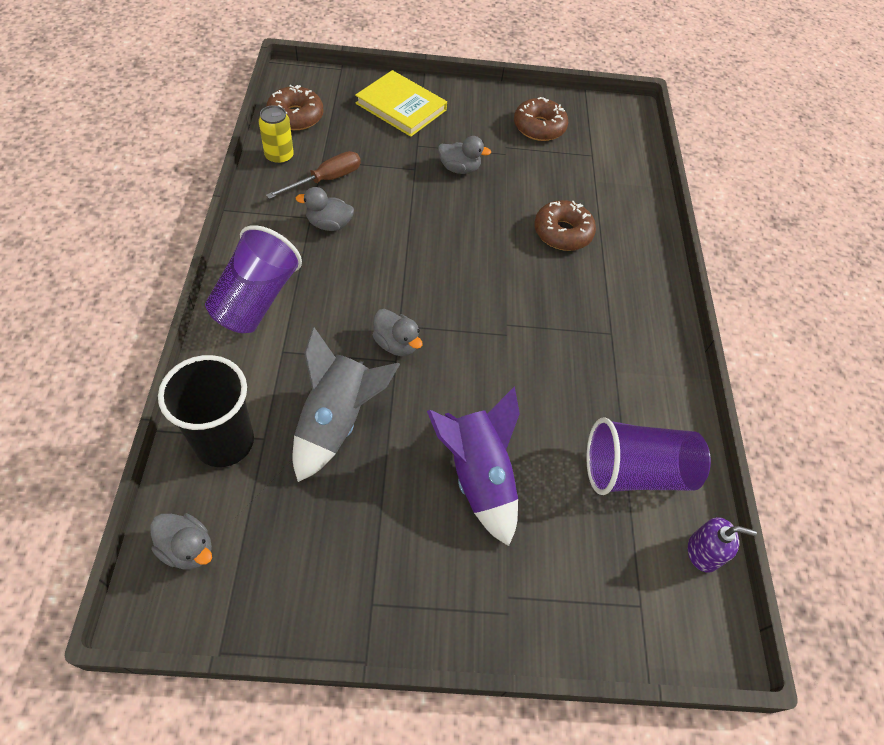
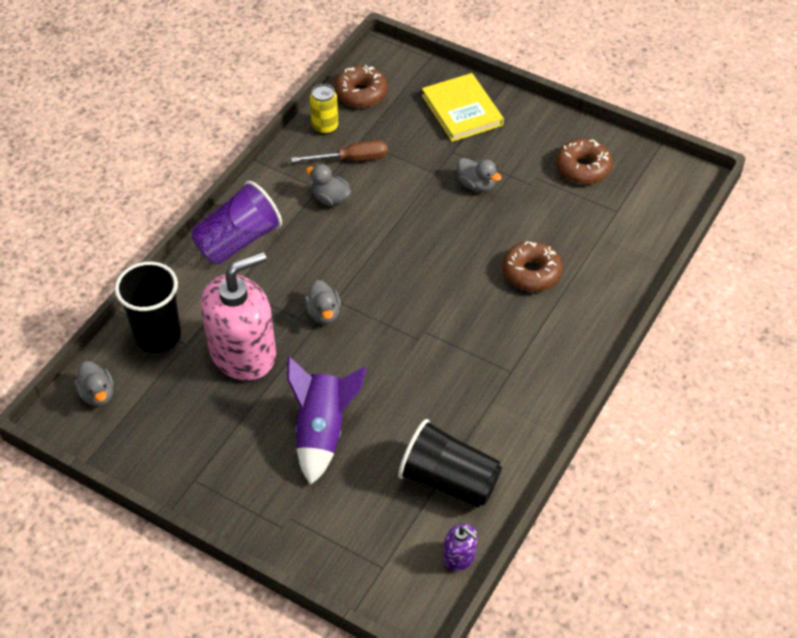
camera: 35 degrees right, 5 degrees down
grey rocket [293,327,400,482] -> pink soap dispenser [201,252,276,381]
purple cup [586,417,711,495] -> black cup [398,419,502,508]

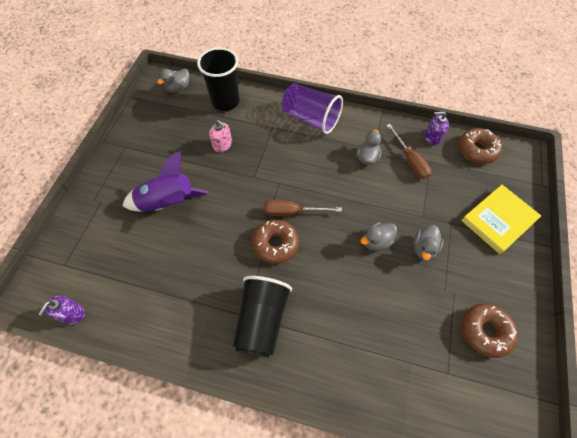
camera: 75 degrees right, 10 degrees up
pink soap dispenser [201,252,276,381] -> pink soap dispenser [209,120,232,152], size x0.42
grey duck [304,280,341,324] -> grey duck moved to [360,222,397,251]
yellow can [310,84,338,134] -> purple soap dispenser [425,111,449,146]
black cup [398,419,502,508] -> black cup moved to [233,276,292,358]
brown donut [503,241,563,292] -> brown donut moved to [252,219,299,264]
none -> brown screwdriver [264,200,342,216]

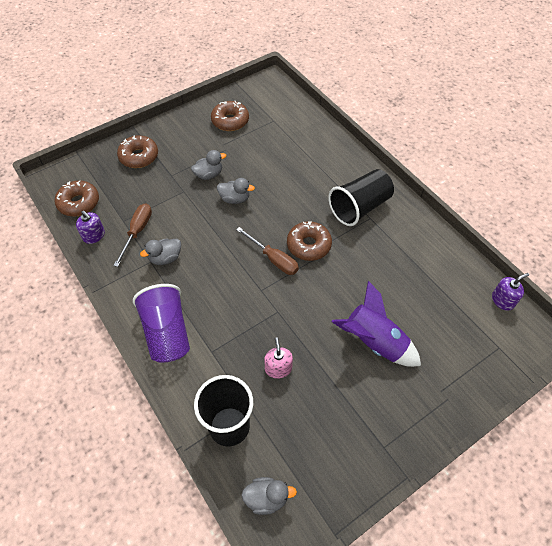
camera: 140 degrees left, 5 degrees down
yellow book [461,185,541,254] -> brown donut [117,135,158,168]

